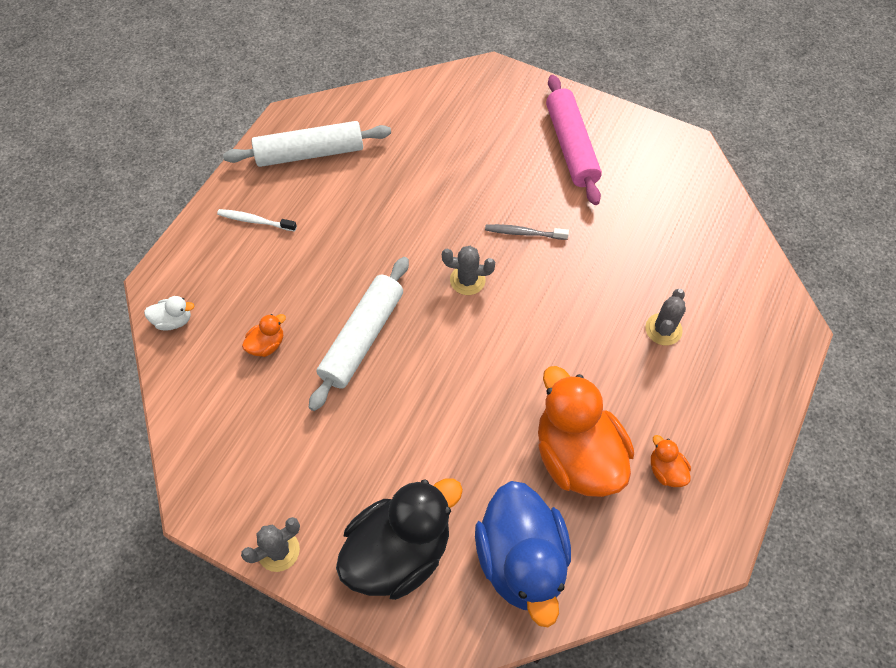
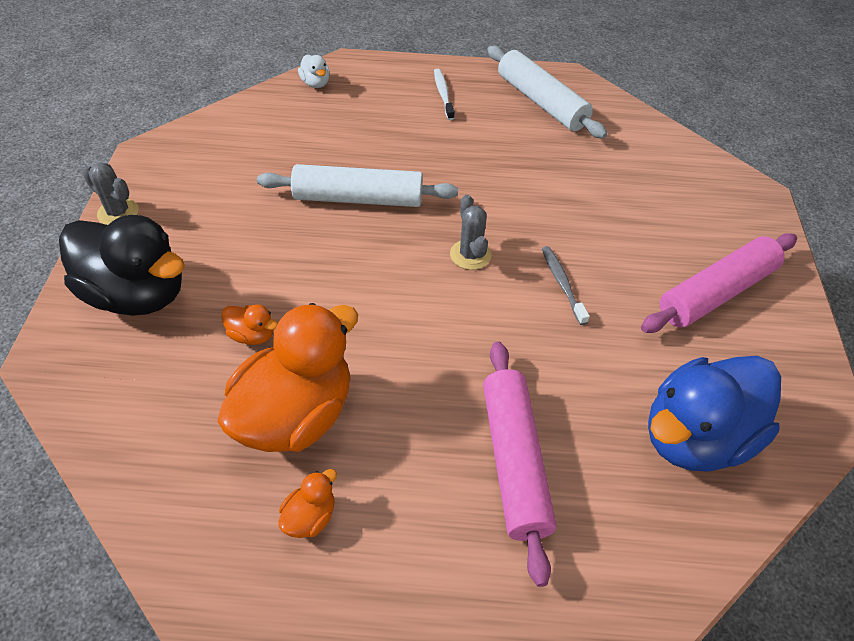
camera: 65 degrees right, 10 degrees down
orange duck [242,314,286,357] -> orange duck moved to [221,305,278,345]
blue duck [475,481,571,627] -> blue duck moved to [648,356,781,472]
grey cactus [645,289,686,345] -> pink rolling pin [483,341,556,587]

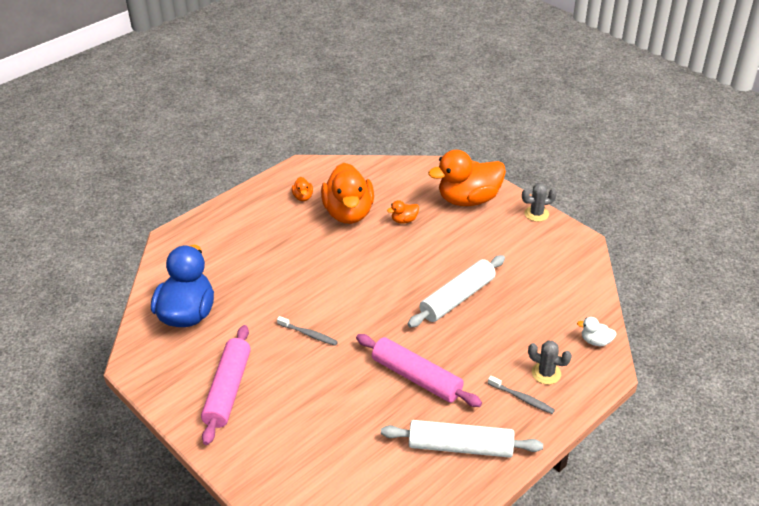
camera: 135 degrees right, 10 degrees down
black duck [59,215,185,316] -> orange duck [428,150,506,206]
white toothbrush [434,69,454,120] -> grey toothbrush [488,376,555,414]
grey cactus [450,194,492,270] -> grey cactus moved to [528,341,572,384]
pink rolling pin [483,341,556,587] -> pink rolling pin moved to [356,334,482,407]

